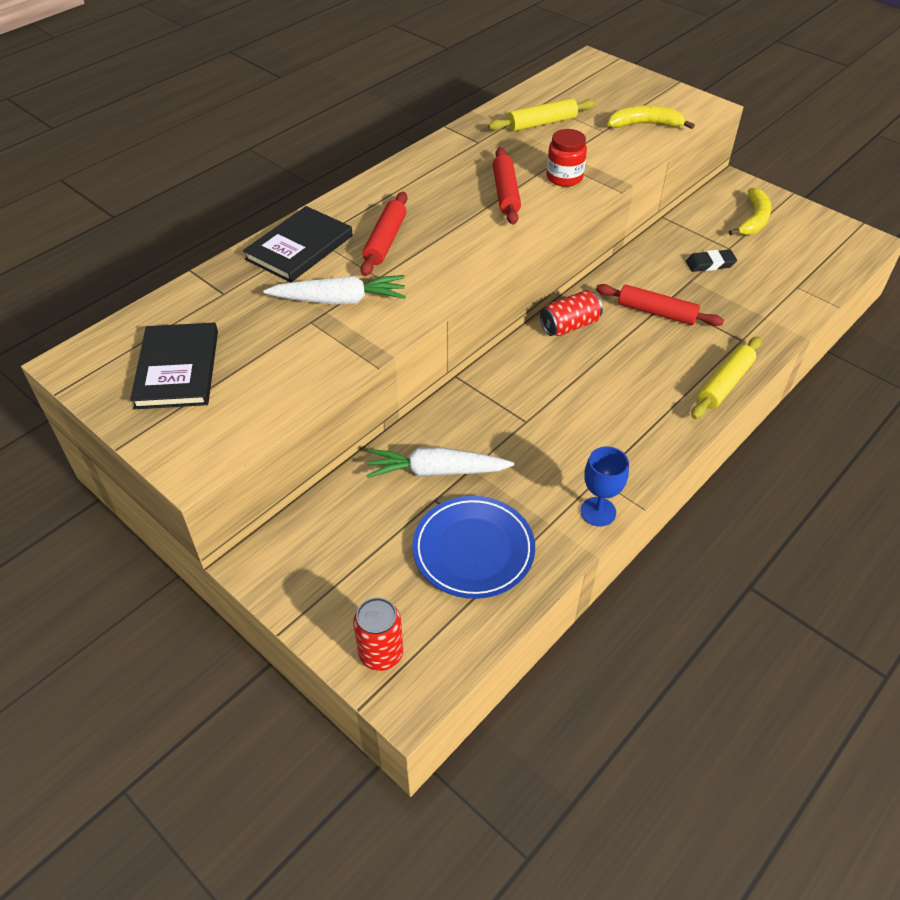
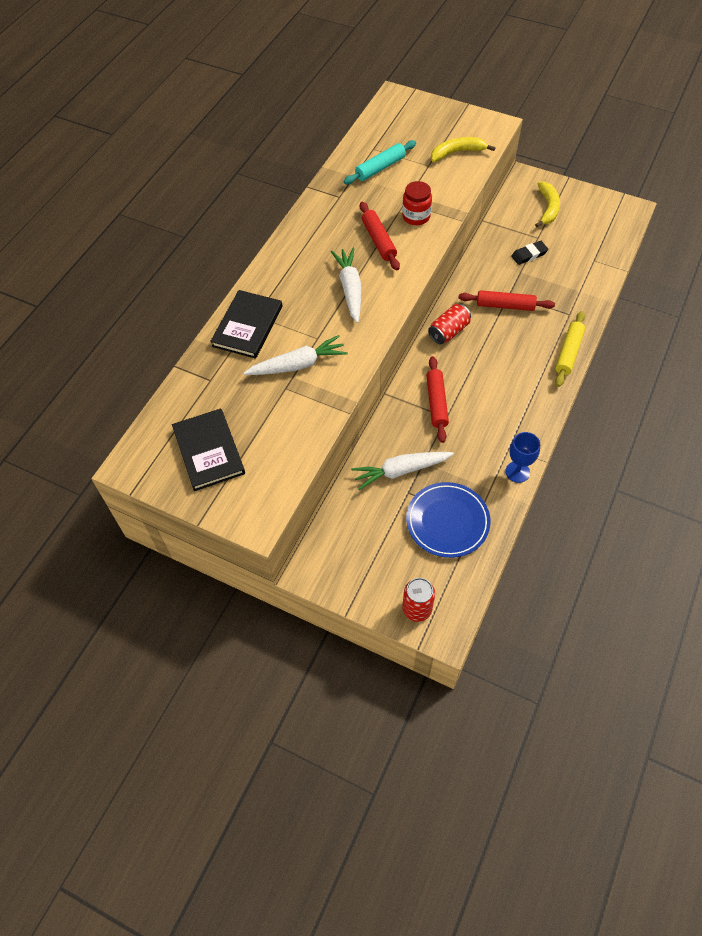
camera: 15 degrees left, 10 degrees up
red rolling pin [360,192,407,276] -> red rolling pin moved to [426,356,449,443]
yellow rolling pin [488,98,596,131] -> turquoise rolling pin [344,140,416,184]
none -> white carrot [331,248,361,323]

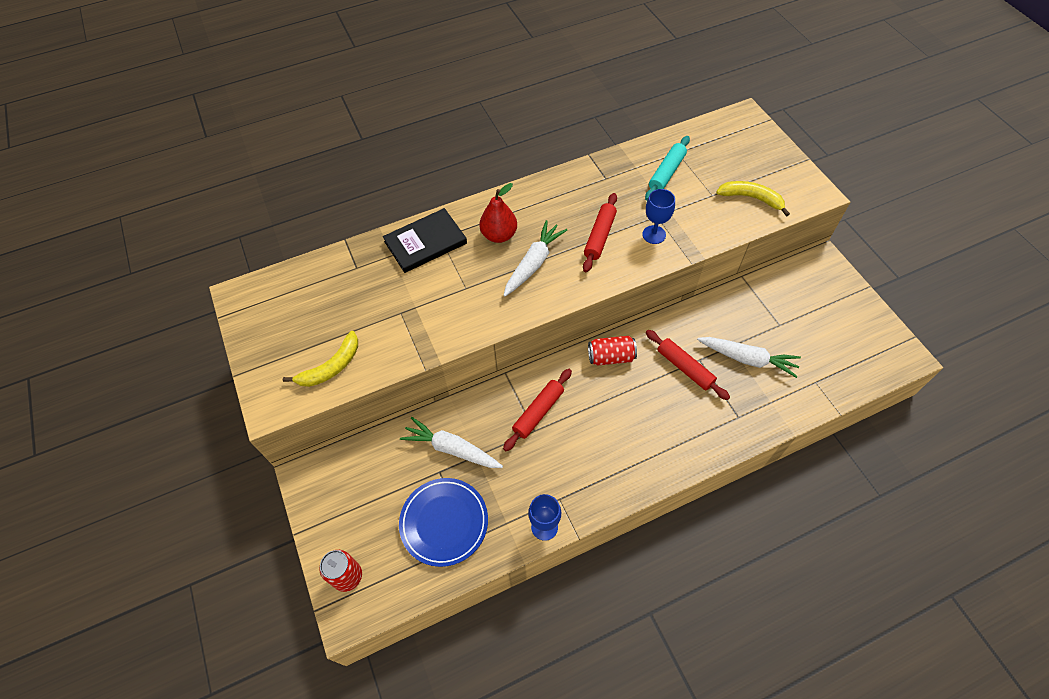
camera: 40 degrees right, 0 degrees up
black book [172,408,245,491] -> none
white carrot [244,335,348,375] -> white carrot moved to [697,337,801,378]
turquoise rolling pin [344,140,416,184] -> turquoise rolling pin turned 60 degrees counterclockwise [645,136,690,201]
red jar [402,181,432,225] -> blue goblet [642,189,675,244]
black eraser [511,241,548,265] -> none
yellow banana [535,181,560,227] -> yellow banana moved to [283,331,358,387]
yellow rolling pin [555,311,585,387] -> none
none -> red pear [479,183,517,243]

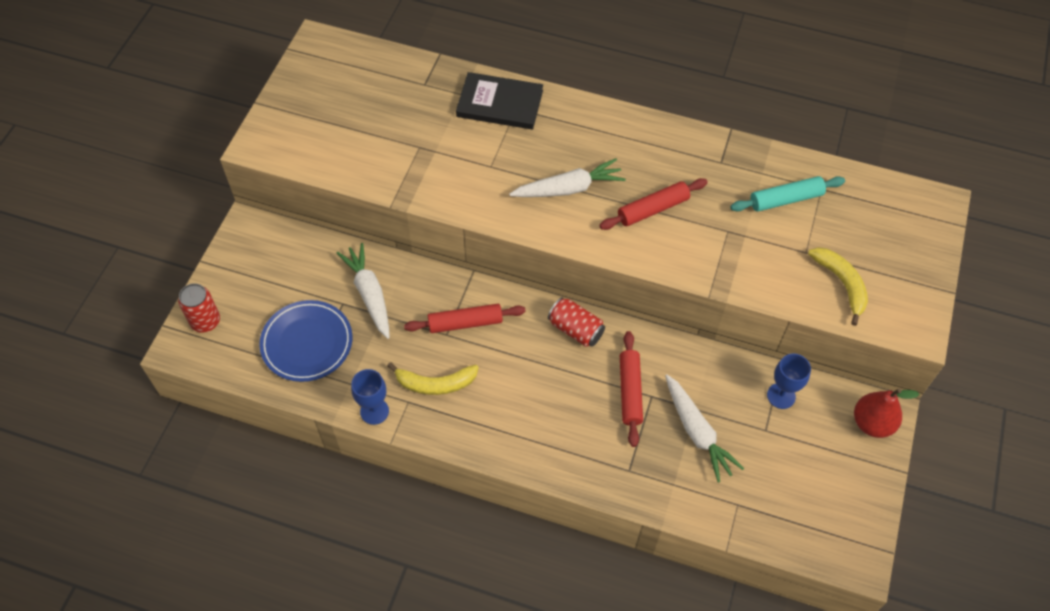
camera: 40 degrees right, 0 degrees up
yellow banana [283,331,358,387] -> yellow banana moved to [387,362,479,395]
red pear [479,183,517,243] -> red pear moved to [854,389,920,438]
blue goblet [642,189,675,244] -> blue goblet moved to [767,353,811,409]

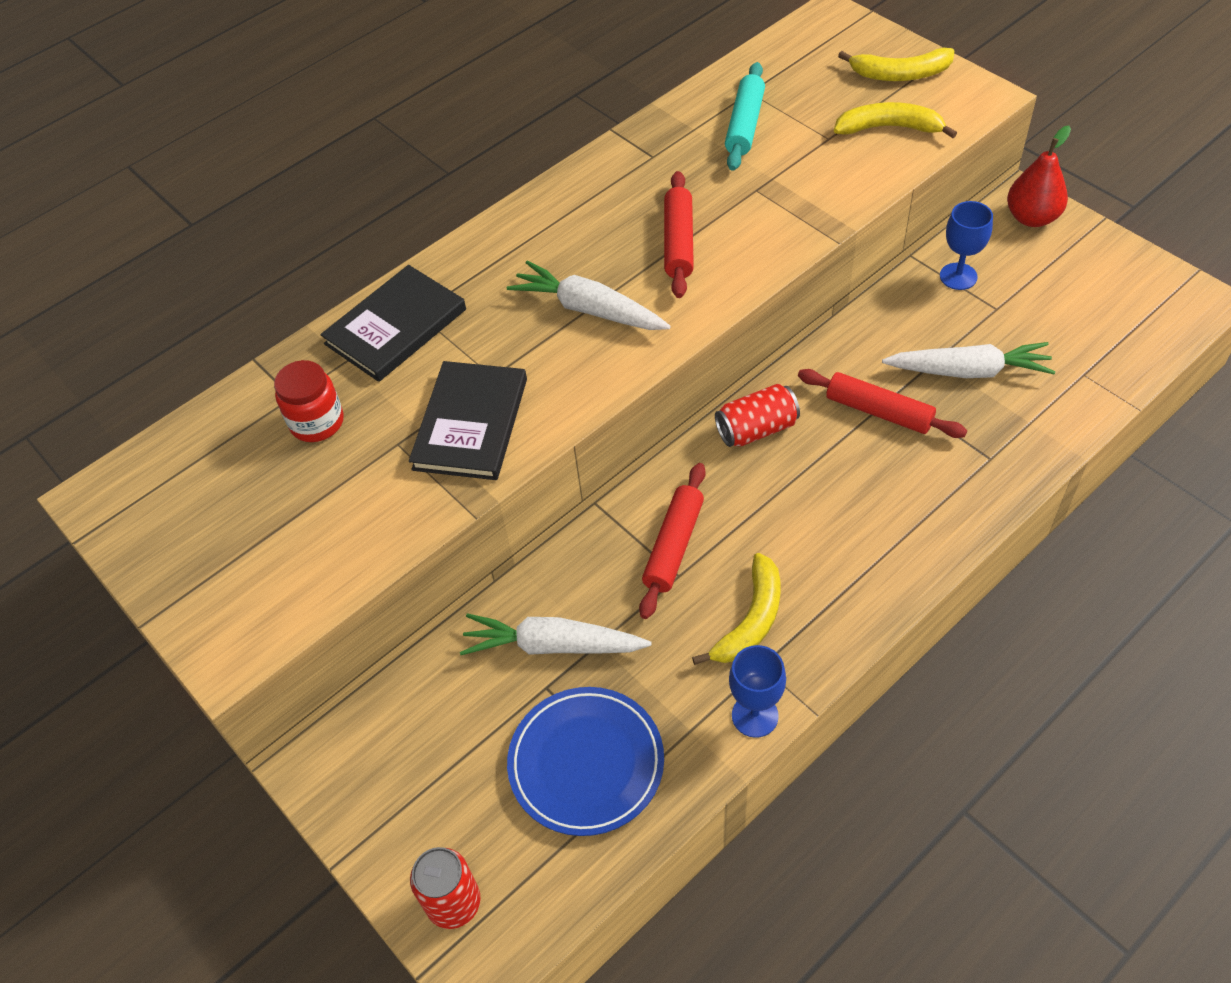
camera: 55 degrees left, 5 degrees down
white carrot [509,158,626,197] -> white carrot turned 75 degrees counterclockwise [507,261,671,330]
none -> red jar [274,360,344,442]
none -> black book [409,361,527,480]
none -> yellow banana [838,48,954,81]

